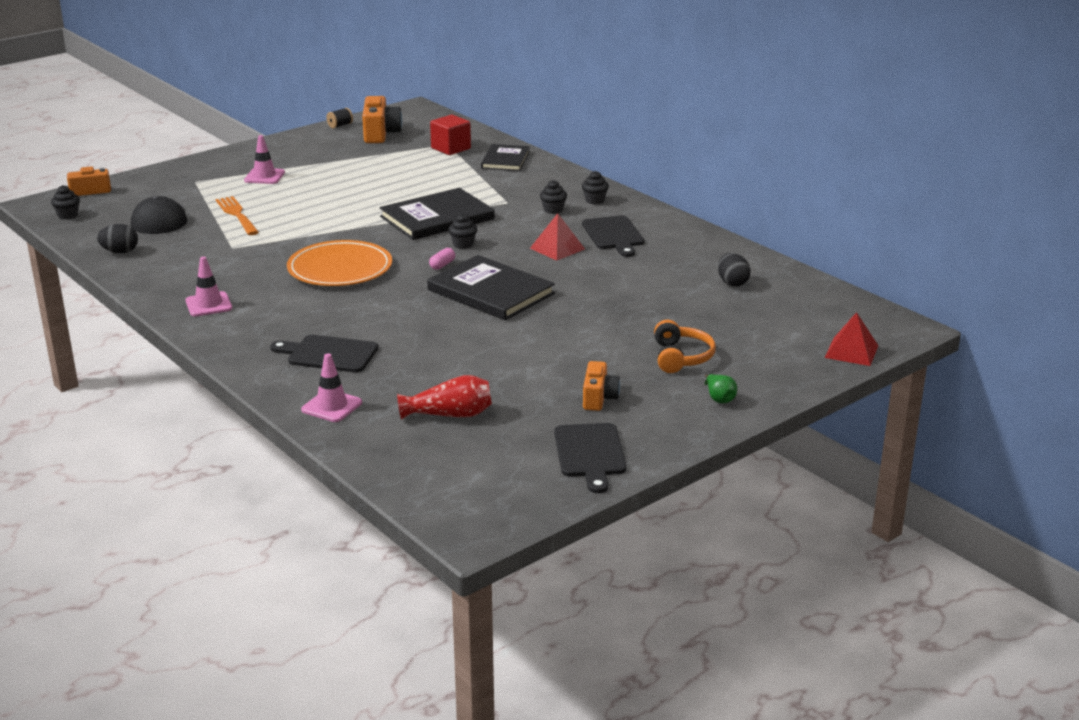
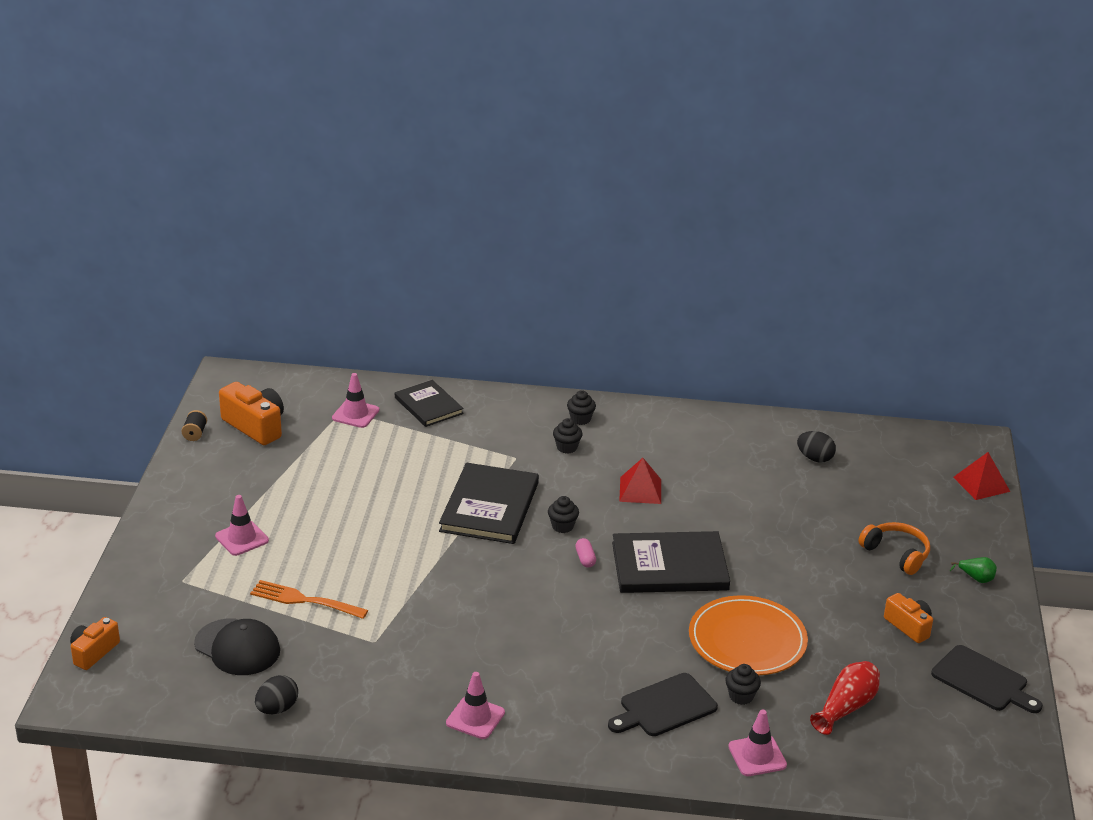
camera: 45 degrees left, 5 degrees up
black cupcake [51,185,80,220] -> black cupcake moved to [725,664,761,705]
orange plate [287,240,392,286] -> orange plate moved to [689,595,808,675]
red cube [430,115,471,155] -> pink traffic cone [332,373,379,428]
black cutting board [582,216,644,257] -> none

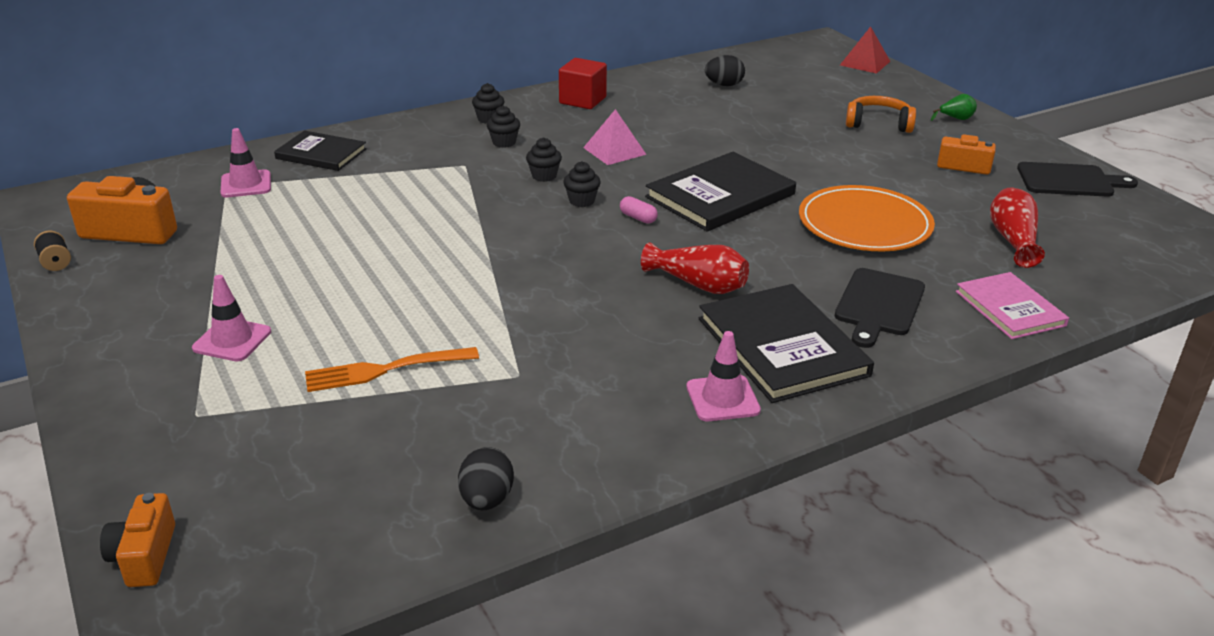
camera: 35 degrees left, 0 degrees up
black cap [194,618,280,675] -> none
black book [439,463,539,544] -> black book moved to [699,284,874,403]
red pyramid [619,458,661,504] -> pink pyramid [583,109,647,165]
black cupcake [725,664,761,705] -> black cupcake moved to [526,137,562,182]
pink traffic cone [728,709,787,776] -> pink book [956,272,1069,339]
none -> red cube [559,58,607,109]
none -> red vase [641,242,749,294]

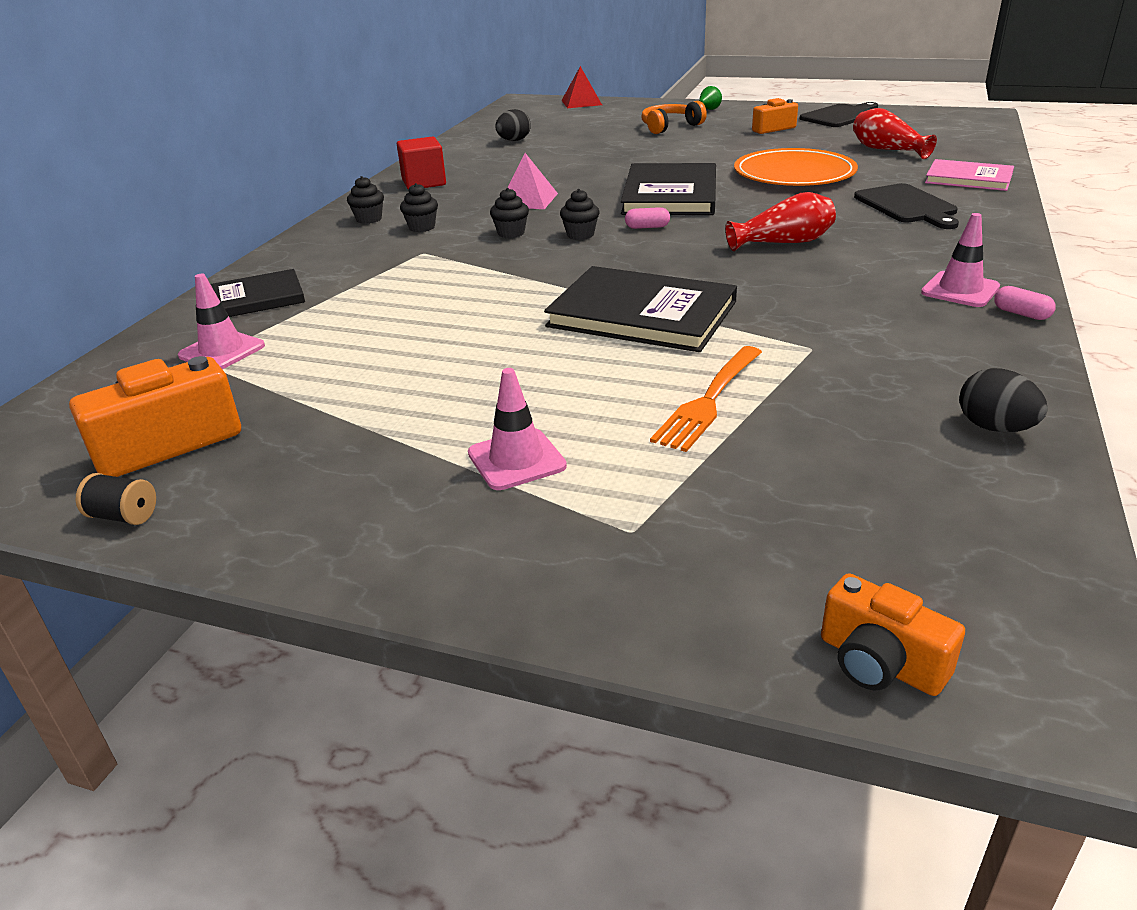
camera: 40 degrees left, 0 degrees up
black book [699,284,874,403] -> black book moved to [544,266,737,352]
none -> pink capsule [994,286,1056,320]

